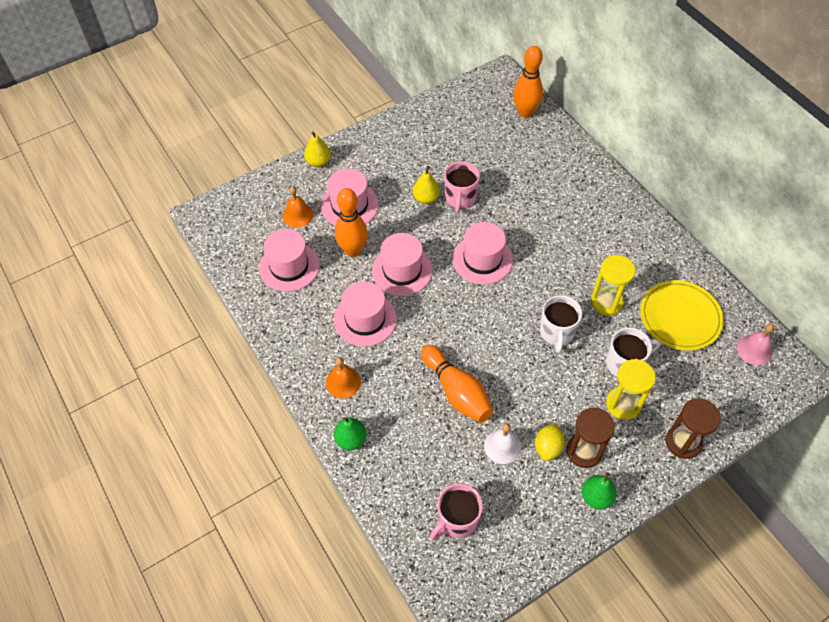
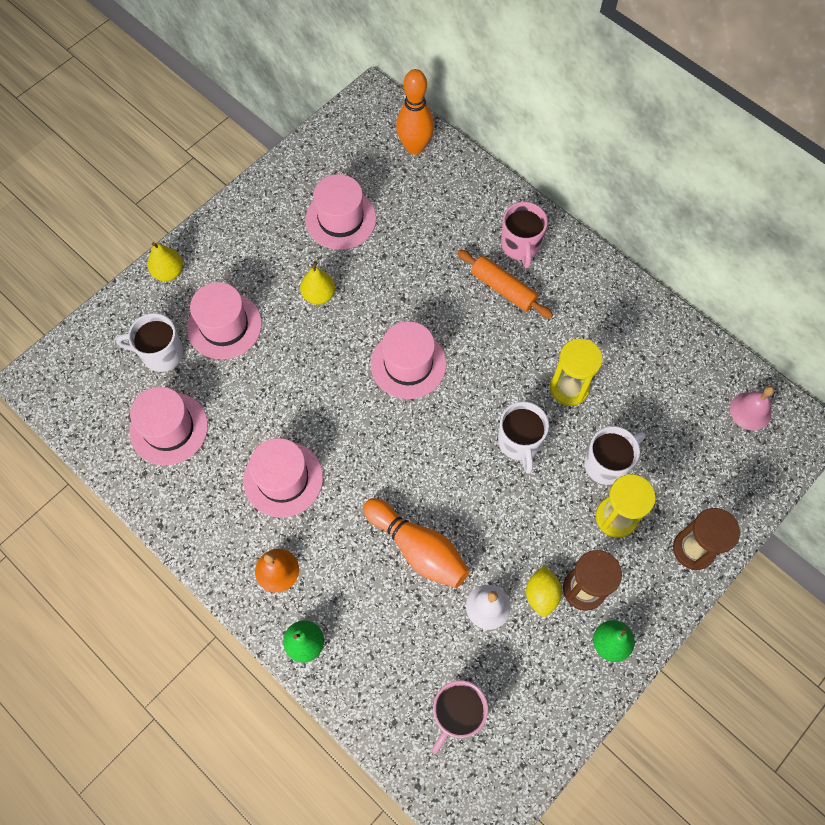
camera: 15 degrees left, 10 degrees up
orange bell [283,186,314,228] -> white mug [116,313,183,372]
orange bowling pin [335,188,368,257] -> none
pink hat [372,233,433,296] -> pink hat moved to [305,174,376,250]
pink mug [444,161,480,213] -> pink mug moved to [501,202,548,268]
yellow plate [640,280,724,351] -> none
none -> orange rolling pin [457,249,553,319]

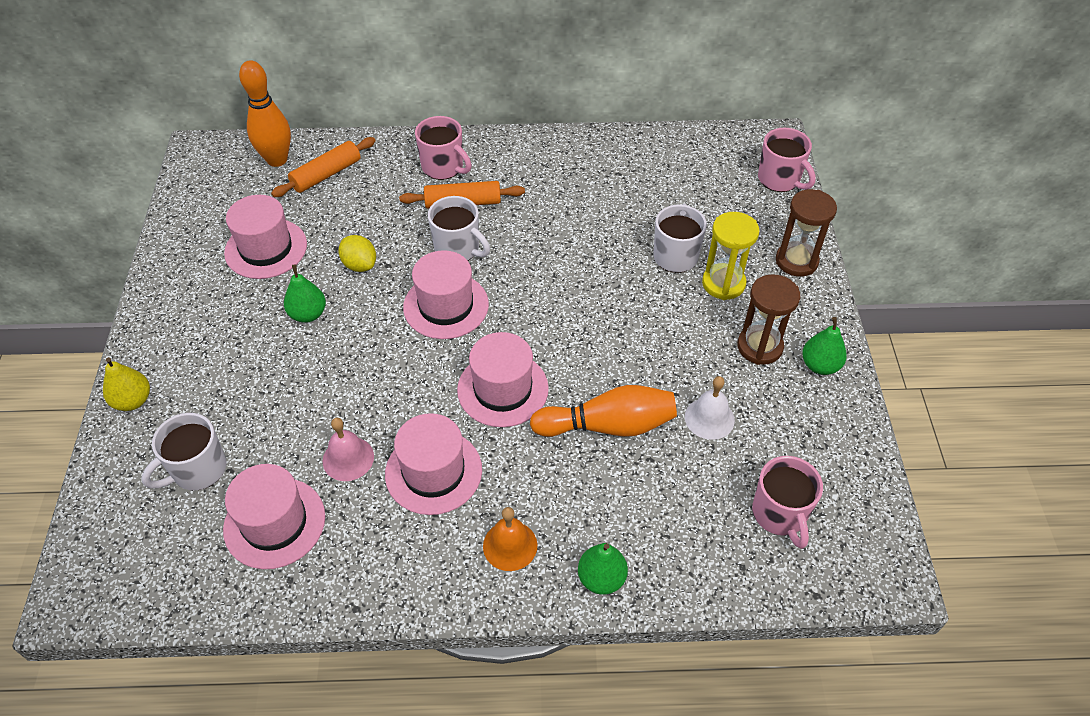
camera: 45 degrees left, 15 degrees down
pink hat [187,282,262,359] -> pink hat moved to [457,332,549,427]
yellow pear [300,261,335,305] -> green pear [284,264,326,323]
white mug [498,402,549,473] -> white mug moved to [428,196,490,261]
yellow lemon [526,566,562,617] -> yellow lemon moved to [338,235,376,272]
yellow hourglass [550,339,603,406] -> none
pink bell [730,386,774,431] -> pink bell moved to [322,418,374,481]
none -> orange rolling pin [271,137,376,197]
none -> pink mug [758,128,816,192]

